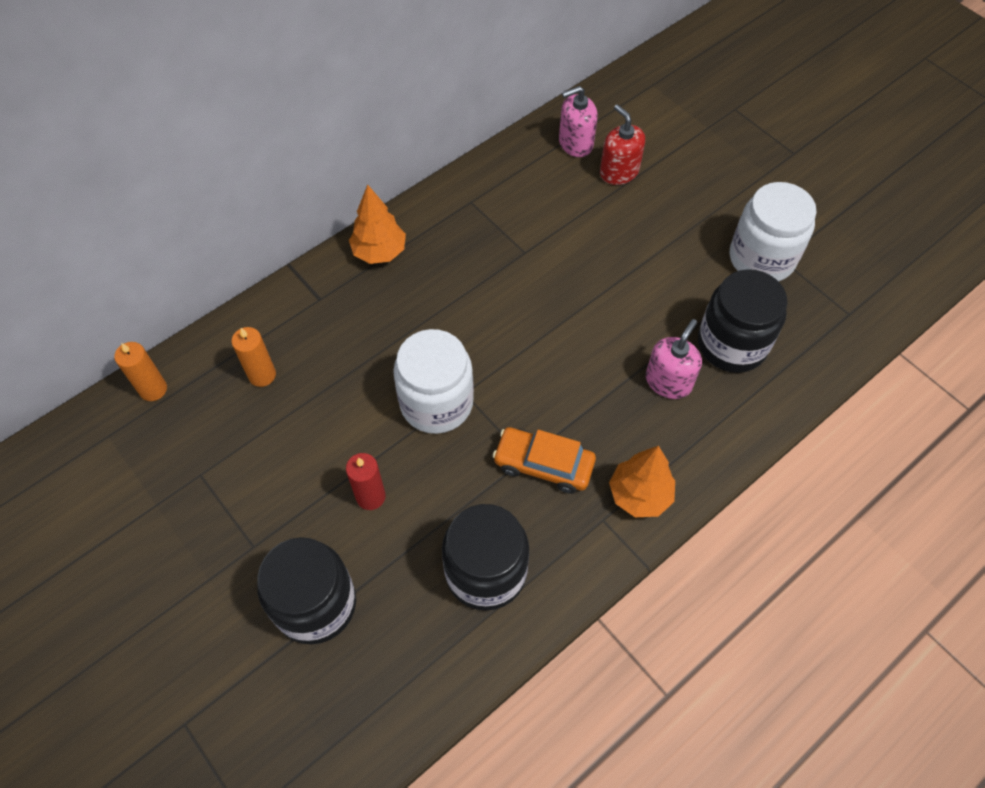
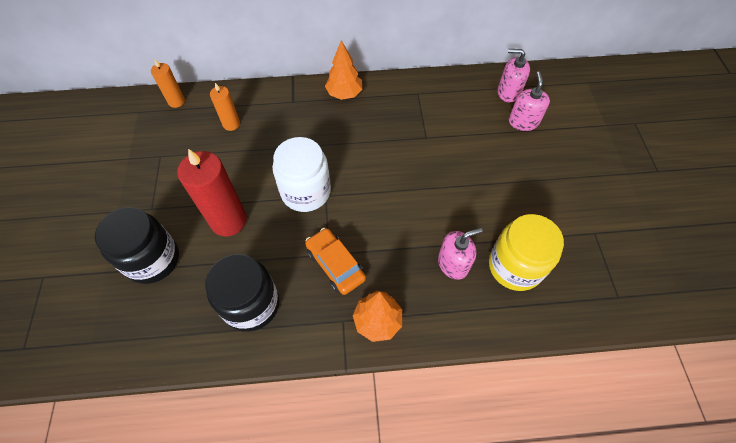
camera: 35 degrees right, 0 degrees up
red candle [346,453,386,510] -> red candle [177,149,247,237], size x1.85
red soap dispenser [600,104,645,185] -> pink soap dispenser [509,71,550,131]
black jar [698,269,787,373] -> yellow jar [489,214,564,291]
white jar [730,182,817,281] -> none

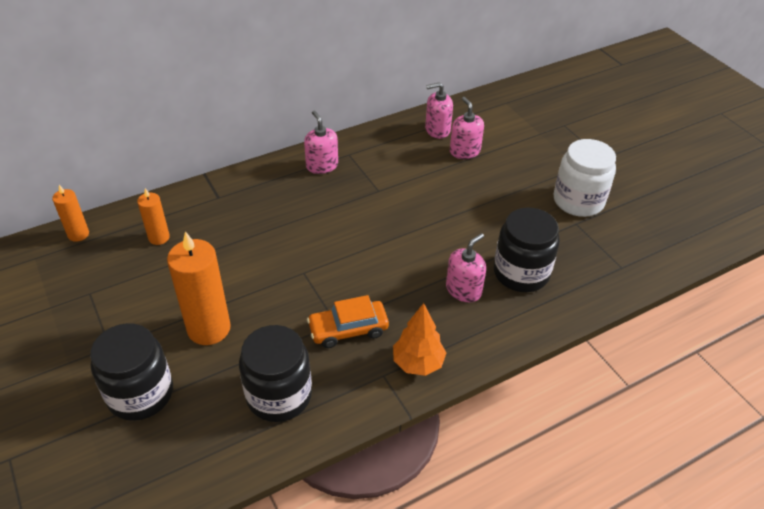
camera: 25 degrees left, 15 degrees down
red candle [177,149,247,237] -> orange candle [167,231,231,345]
white jar [273,137,331,212] -> white jar moved to [553,139,616,217]
orange car [305,228,366,295] -> orange car turned 45 degrees counterclockwise [307,295,389,348]
orange tree [325,40,363,100] -> none
yellow jar [489,214,564,291] -> black jar [494,208,560,292]
none -> pink soap dispenser [304,110,338,174]

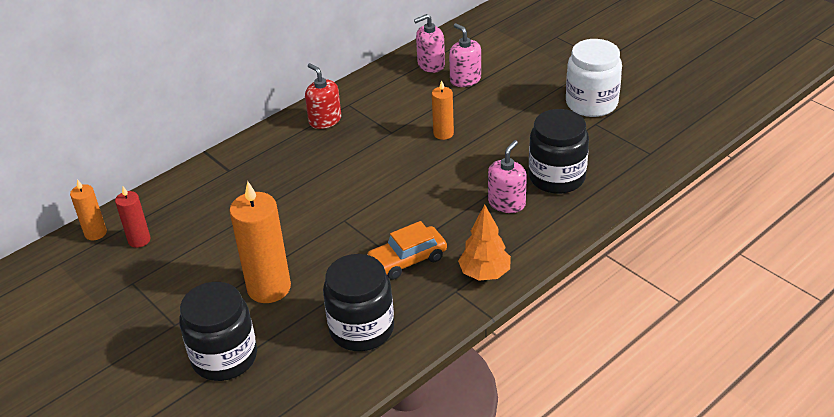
camera: 10 degrees left, 5 degrees down
orange candle [137,188,170,245] -> orange candle moved to [432,80,454,140]
pink soap dispenser [304,110,338,174] -> red soap dispenser [305,63,341,129]
none -> red candle [115,186,150,248]

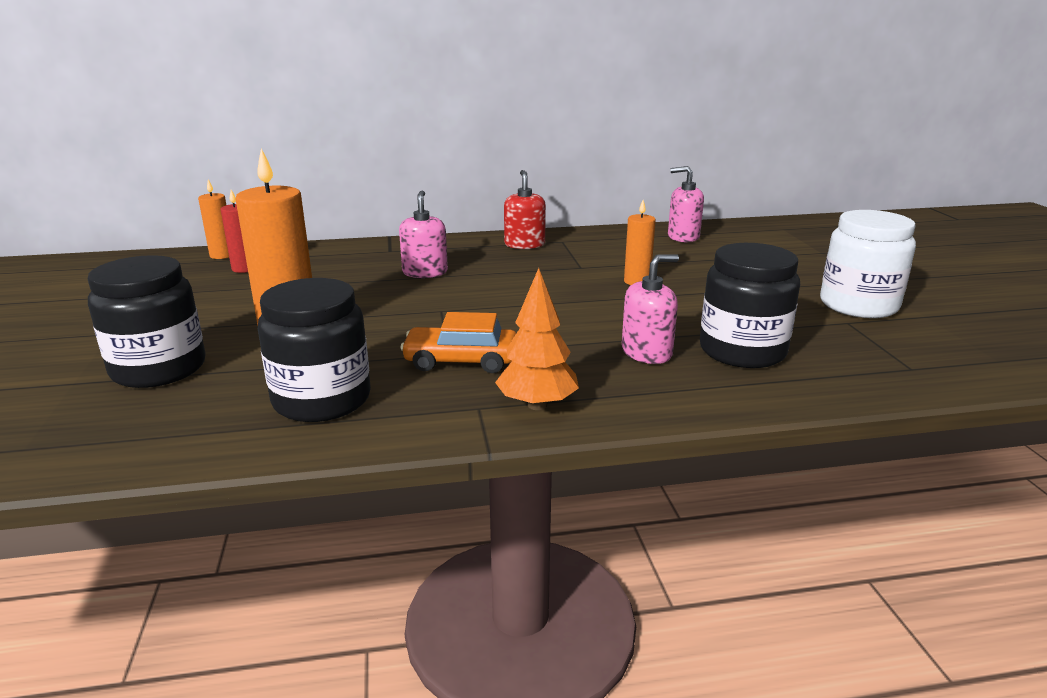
camera: 30 degrees right, 15 degrees down
pink soap dispenser [449,23,481,87] -> pink soap dispenser moved to [399,191,448,278]

